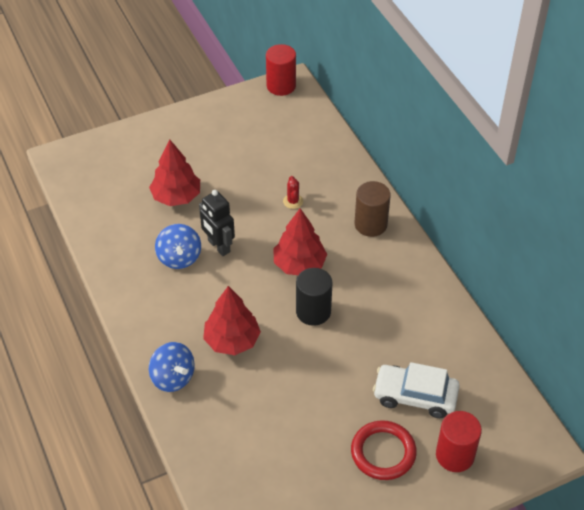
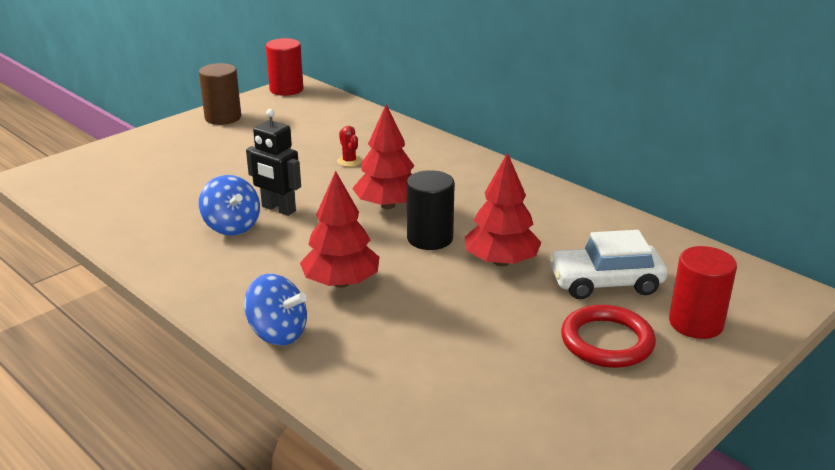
camera: 20 degrees left, 20 degrees down
red tree [149,139,200,206] -> red tree moved to [465,152,542,266]
brown cylinder [354,181,391,237] -> brown cylinder moved to [199,63,241,125]

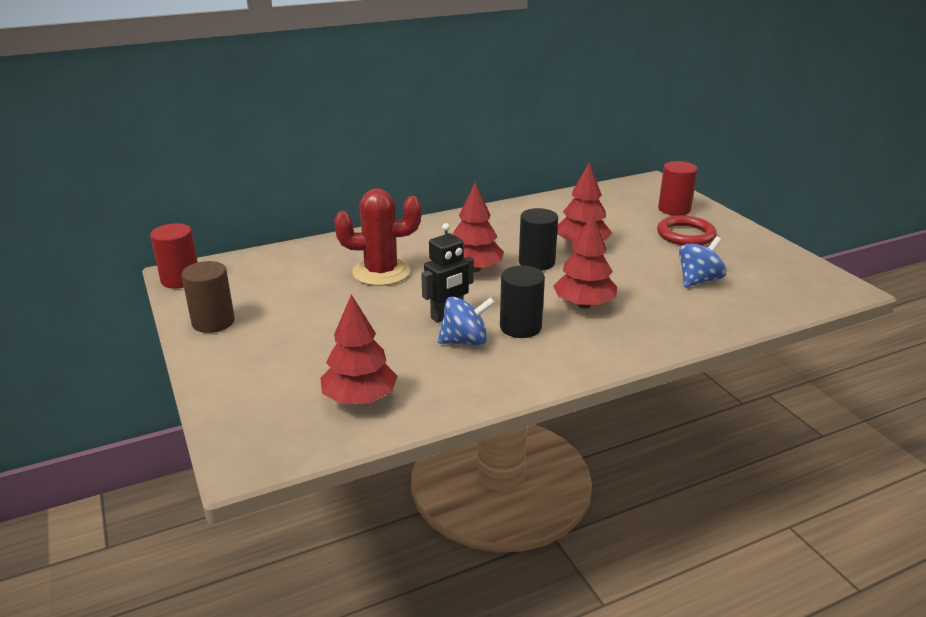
camera: 70 degrees left, 0 degrees up
blue spinning top [244,274,307,345] -> blue spinning top moved to [679,236,726,287]
red cactus [337,126,362,167] -> red cactus [334,189,421,286], size x2.46
white car [548,230,667,299] -> none
none -> red tree [320,294,397,404]
none -> black cylinder [500,265,545,338]

